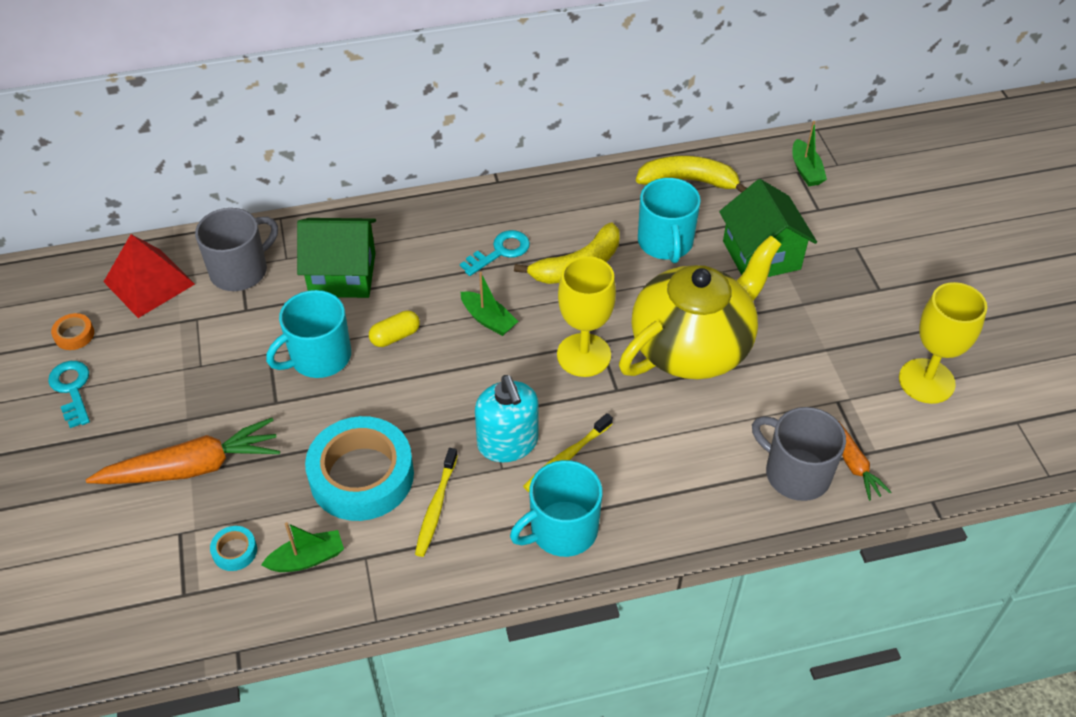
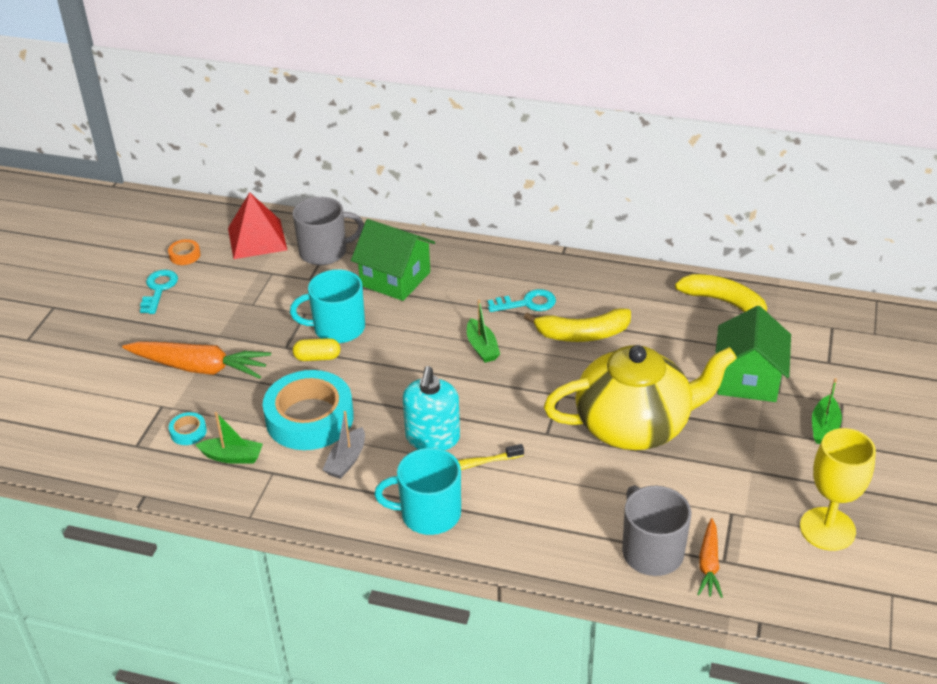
camera: 30 degrees right, 10 degrees down
yellow capsule [369,311,420,347] -> yellow capsule moved to [293,338,340,361]
yellow toothbrush [415,448,458,557] -> grey boat [322,411,365,479]
yellow goblet [557,256,616,377] -> none
turquoise mug [638,178,701,263] -> none
green boat [792,121,827,186] -> green boat moved to [812,378,842,444]

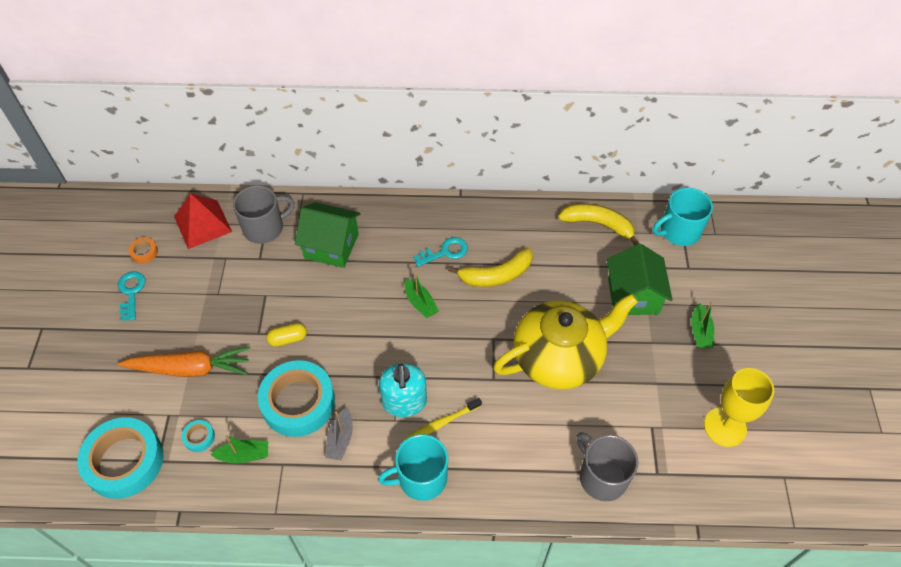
camera: 15 degrees left, 15 degrees up
turquoise mug [290,269,365,343] -> turquoise mug moved to [653,188,713,246]
orange carrot [697,518,723,598] -> none
none -> turquoise tape [77,417,163,499]

